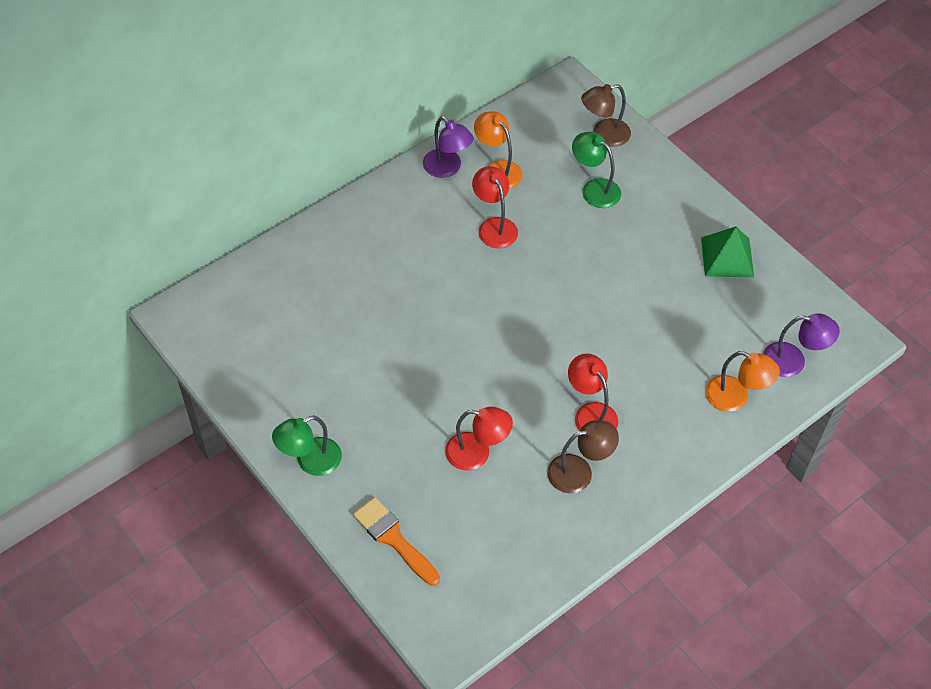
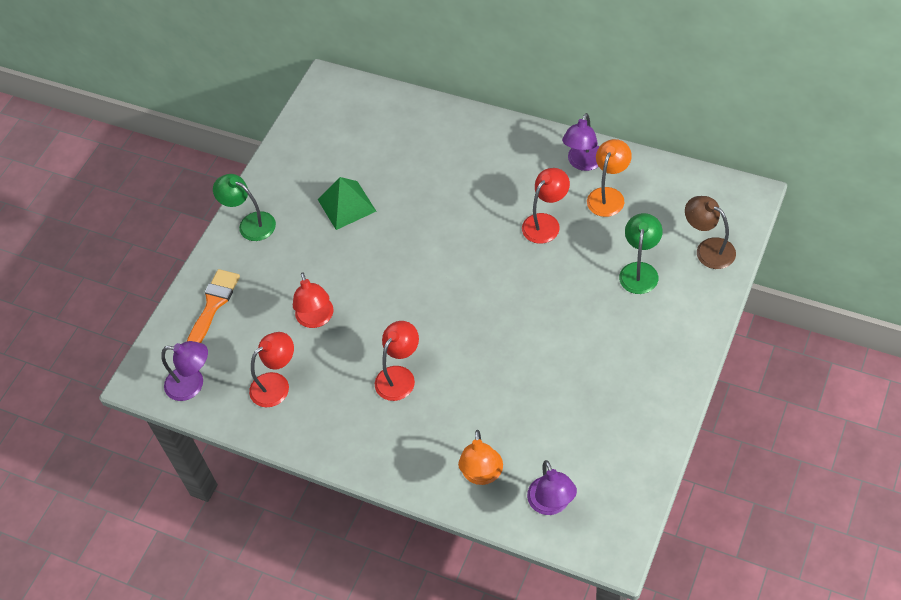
camera: 70 degrees right, 0 degrees up
brown lamp [547,420,619,493] -> none
green pyramid [701,227,754,277] -> green pyramid moved to [318,177,376,230]
none -> purple lamp [161,341,208,401]
none -> red lamp [249,332,294,407]

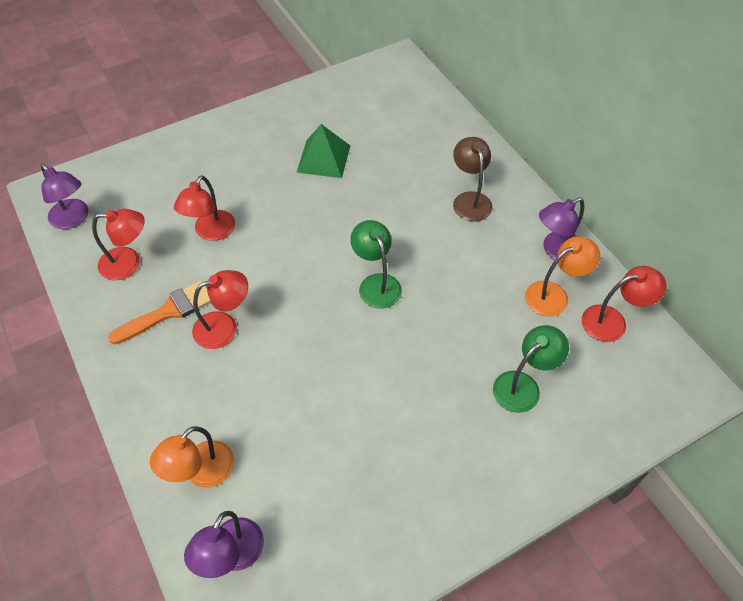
camera: 30 degrees right, 0 degrees up
orange brush [187,269,240,343] -> orange brush moved to [108,280,211,344]
green lamp [213,174,276,241] -> green lamp moved to [350,220,402,309]
red lamp [522,168,570,244] -> red lamp moved to [582,266,667,342]
brown lamp [685,196,736,269] -> brown lamp moved to [453,137,493,222]

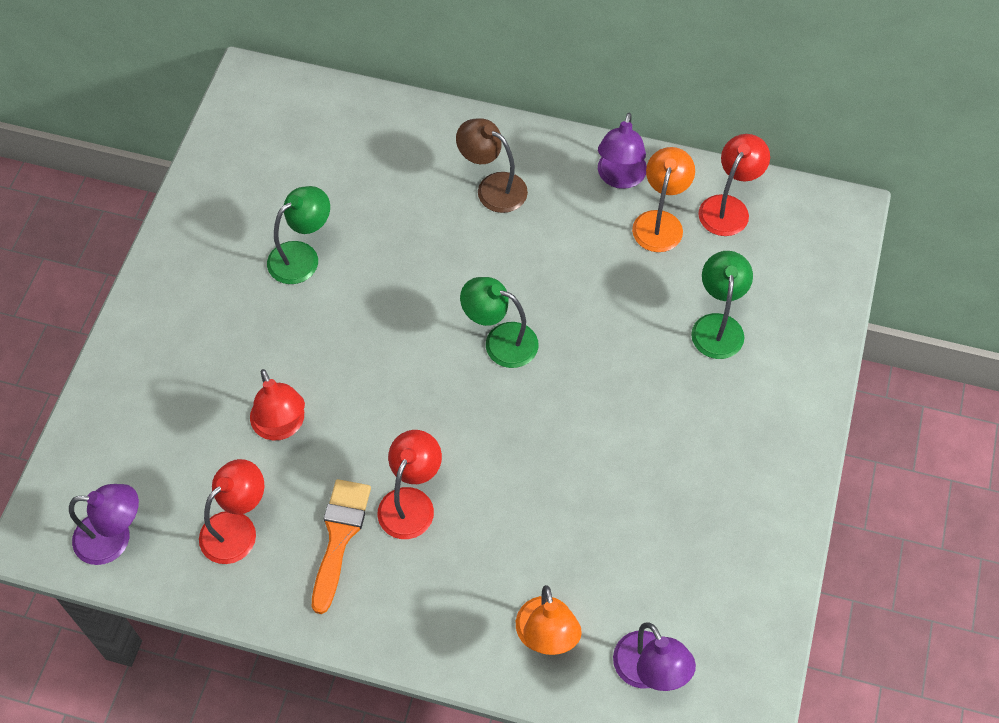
camera: 45 degrees left, 5 degrees up
green pyramid [296,124,350,178] -> green lamp [267,186,330,284]

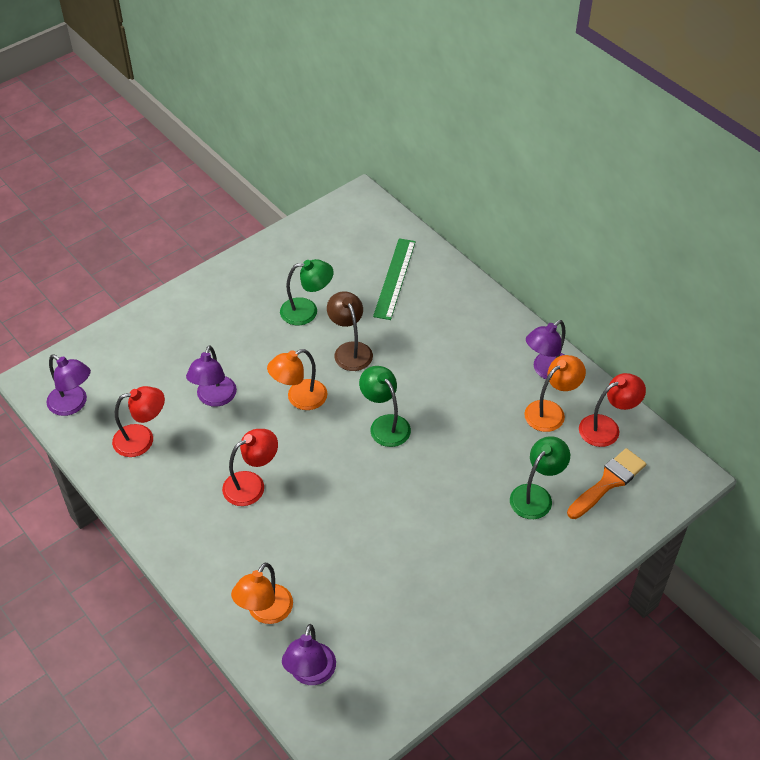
camera: 35 degrees right, 10 degrees down
red lamp [250,369,305,440] -> purple lamp [186,345,237,407]
orange brush [312,479,371,614] -> orange brush moved to [567,448,646,519]
brown lamp [456,118,528,213] -> brown lamp moved to [327,291,373,371]
none -> orange lamp [267,349,327,410]
none -> green ruler [373,238,416,320]

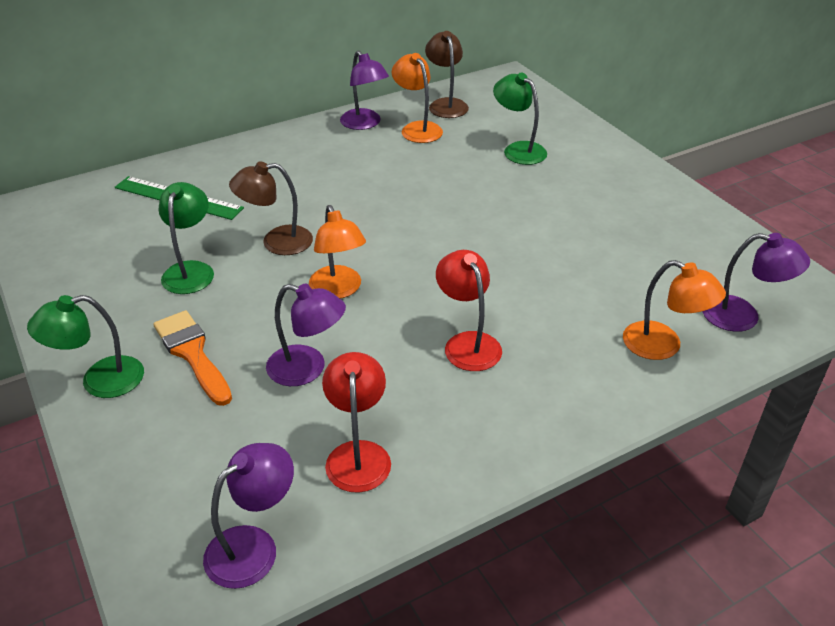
camera: 80 degrees left, 10 degrees down
green lamp [359,366,411,447] -> green lamp moved to [27,295,144,398]
orange brush [567,448,646,519] -> orange brush moved to [153,310,232,406]
red lamp [579,373,646,447] -> brown lamp [425,31,469,118]

